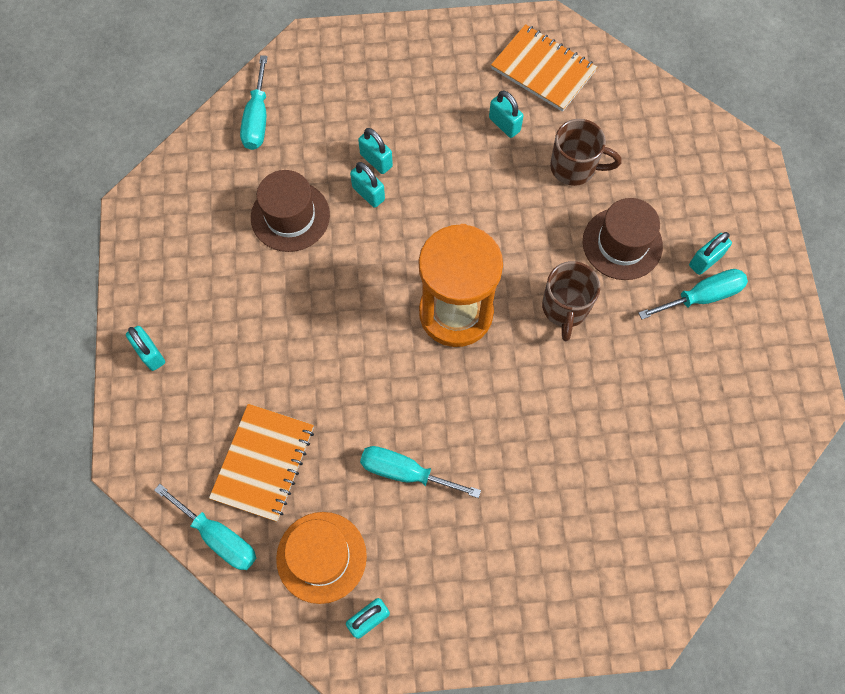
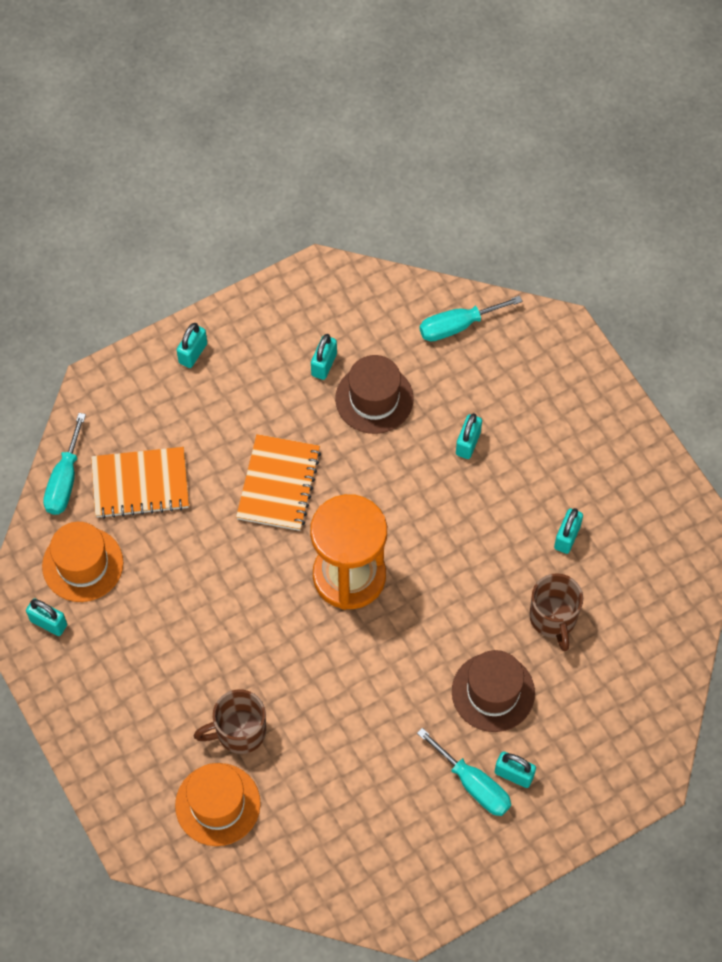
camera: 65 degrees right, 5 degrees down
turquoise padlock [350,162,385,208] -> turquoise padlock moved to [311,334,337,380]
turquoise screwdriver [360,446,481,498] -> none
orange notebook [491,24,597,112] -> orange notebook moved to [236,434,321,531]
brown mug [542,261,600,341] -> brown mug moved to [194,689,266,754]
none -> orange hat [175,763,261,846]

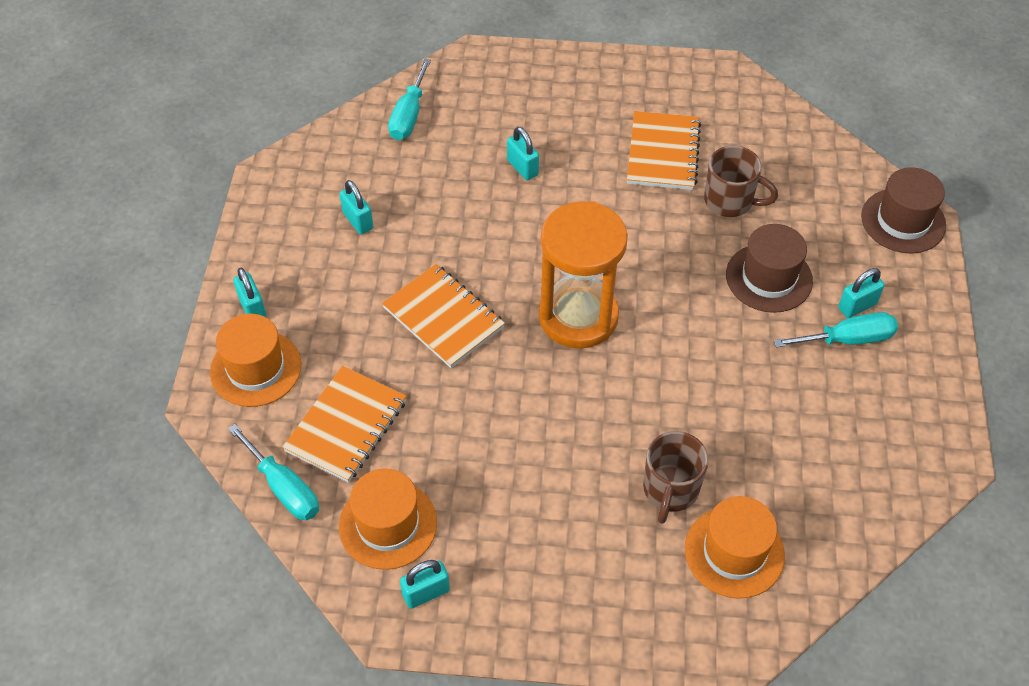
camera: 55 degrees left, 10 degrees down
brown hat [335,355,414,434] -> brown hat moved to [861,167,946,254]
turquoise padlock [554,508,583,554] -> orange notebook [627,111,701,190]
none -> orange hat [210,314,301,407]

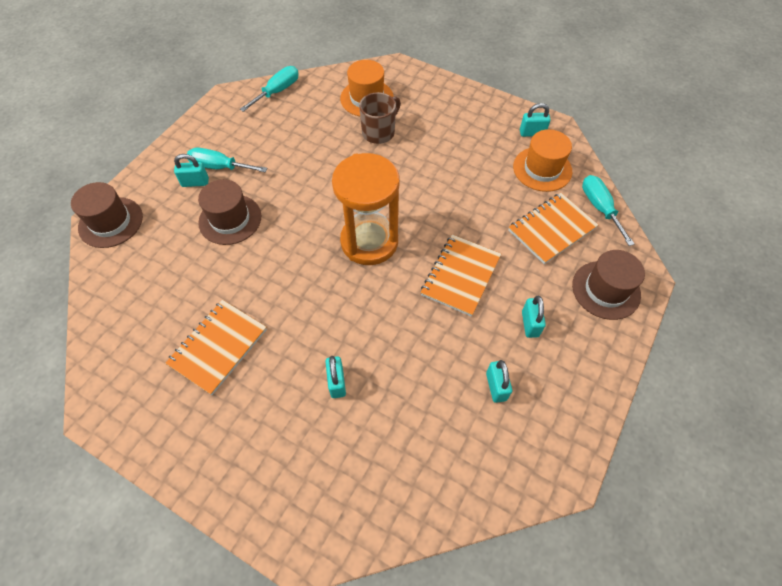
camera: 155 degrees left, 5 degrees up
orange hat [210,314,301,407] -> brown hat [572,250,645,320]
turquoise padlock [233,268,266,317] -> turquoise padlock moved to [522,296,546,338]
orange notebook [382,264,505,368] -> orange notebook turned 45 degrees clockwise [421,234,501,317]
turquoise screwdriver [388,58,431,140] -> turquoise screwdriver moved to [240,66,299,112]
brown mug [704,145,778,217] -> none

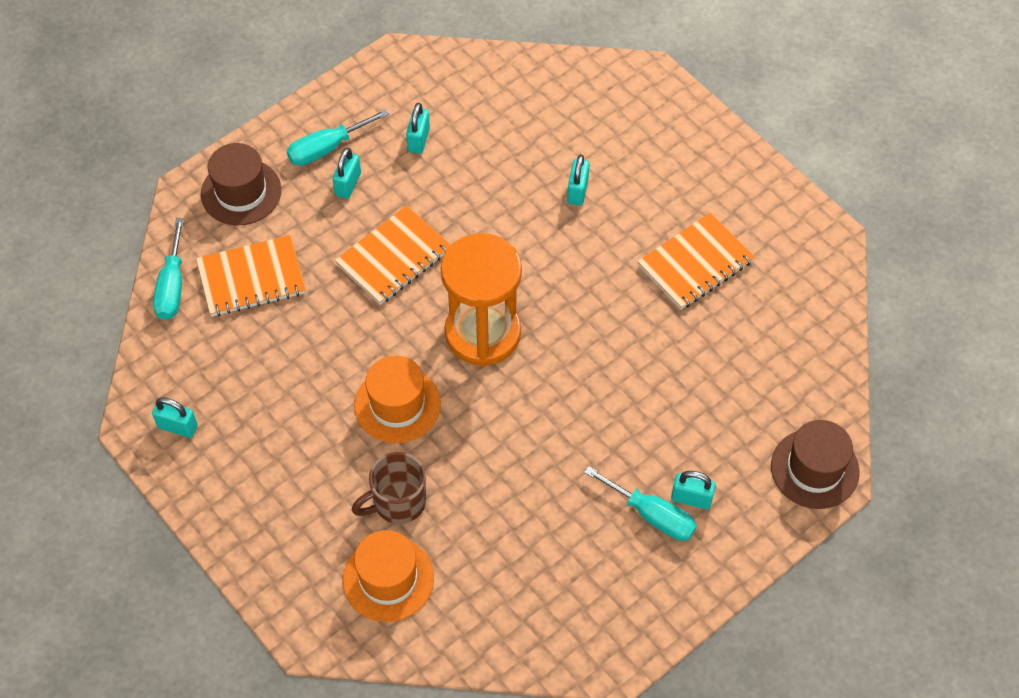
camera: 160 degrees left, 0 degrees up
brown hat [198,179,261,245] -> none
turquoise screwdriver [240,66,299,112] -> turquoise screwdriver moved to [287,109,389,166]
orange hat [513,129,572,192] -> orange hat moved to [354,356,441,443]

